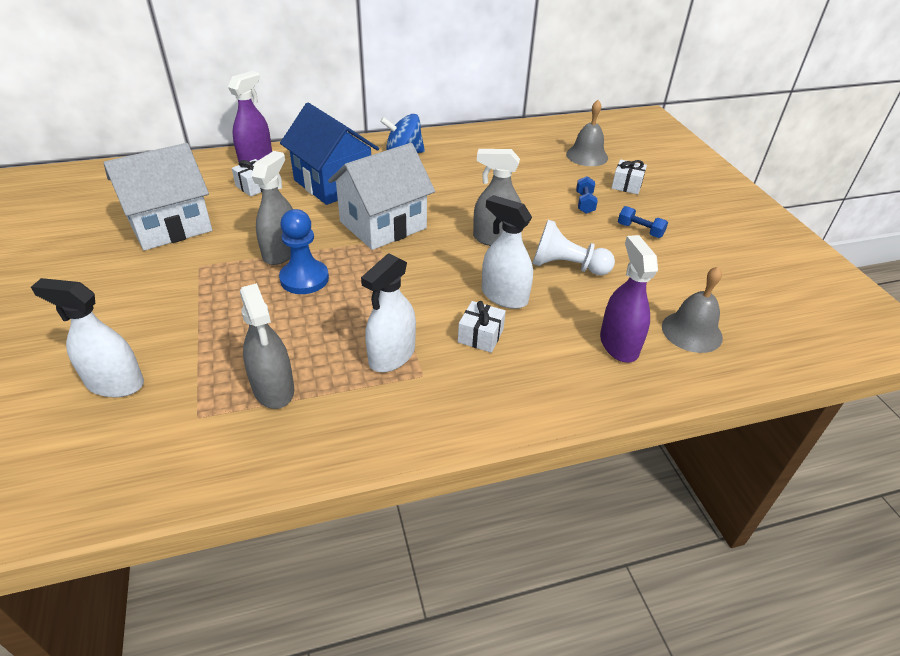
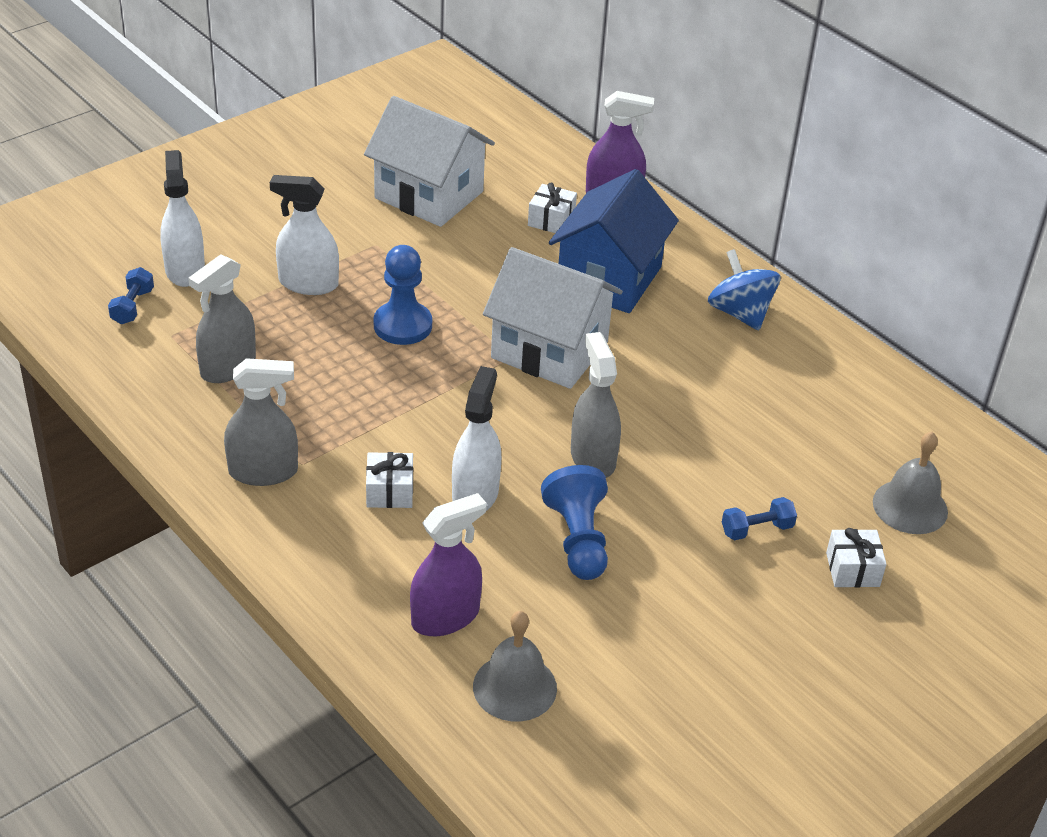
camera: 65 degrees right, 0 degrees up
grey spray bottle [251,151,293,265] -> grey spray bottle moved to [224,358,298,486]
white spray bottle [361,253,416,372] -> white spray bottle moved to [270,175,339,295]
white pawn [533,220,615,275] -> blue pawn [541,465,608,580]
blue dumbbell [618,206,668,238] -> blue dumbbell moved to [108,267,154,324]

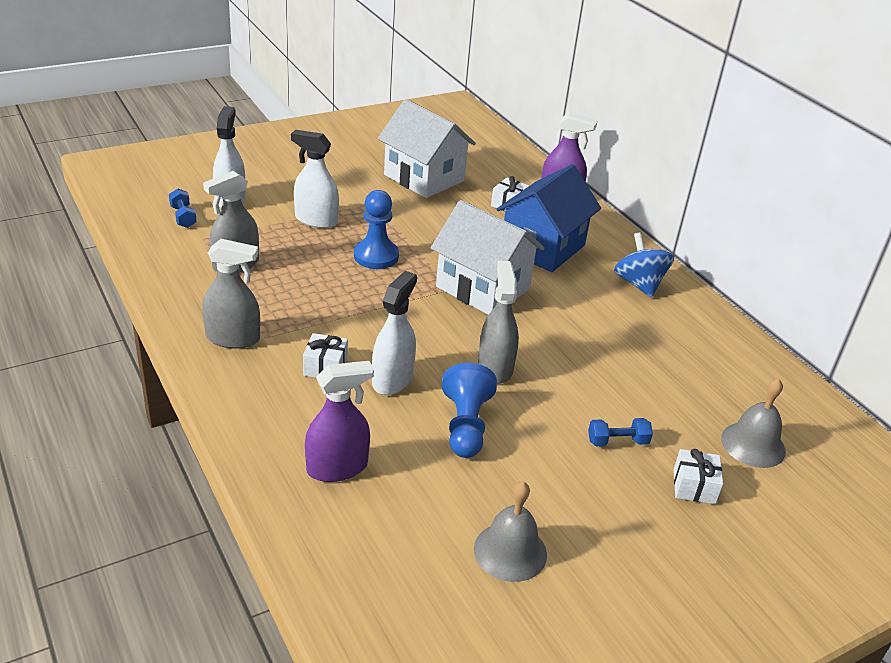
camera: 10 degrees right, 5 degrees down
blue dumbbell [108,267,154,324] -> blue dumbbell turned 45 degrees counterclockwise [169,188,197,228]
grey bell [473,611,557,721] -> grey bell moved to [474,481,547,582]

